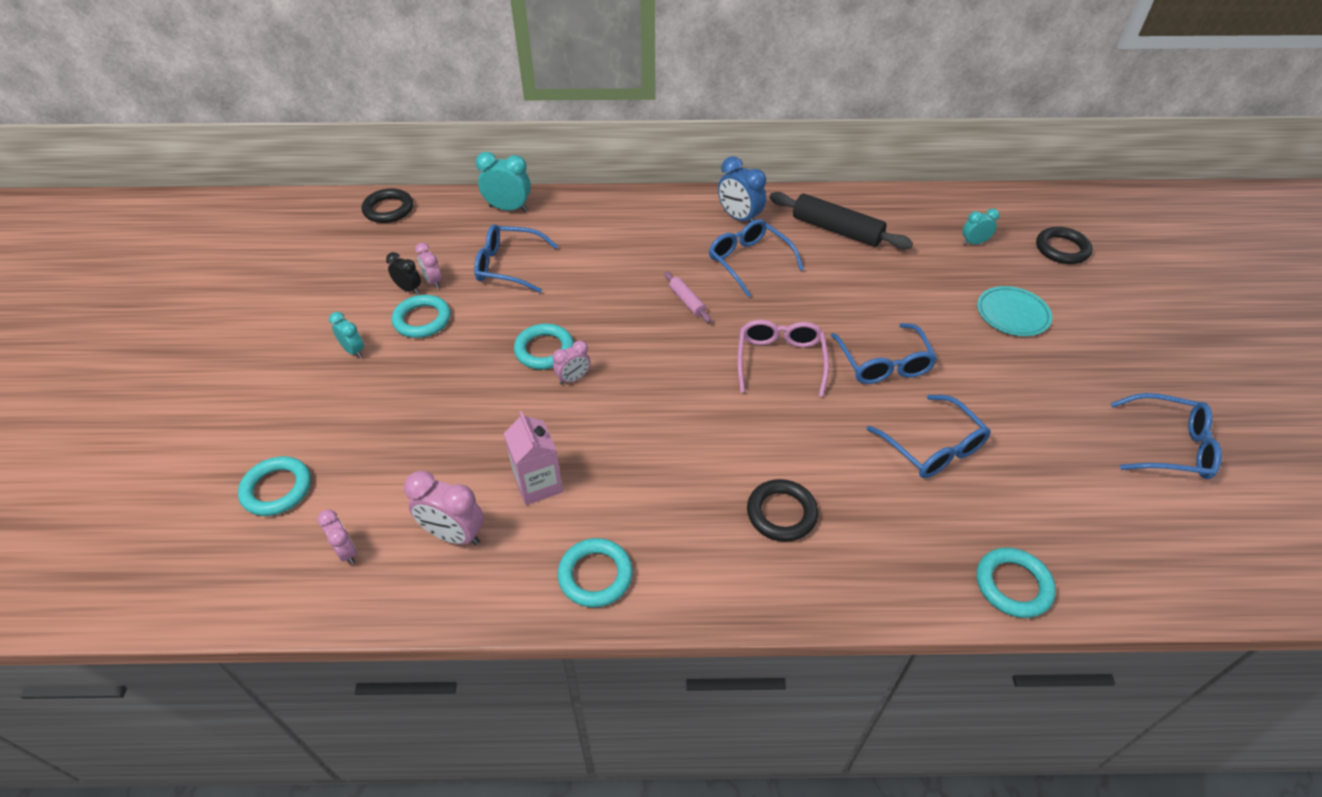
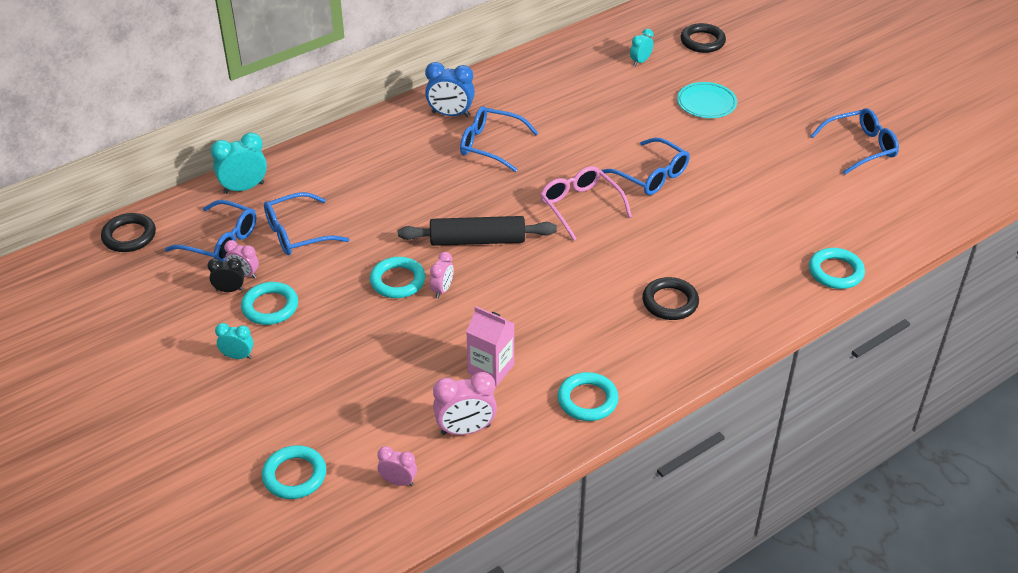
camera: 35 degrees left, 5 degrees down
pink rolling pin [664,271,711,323] -> none
black rolling pin [769,192,913,249] -> black rolling pin moved to [398,216,557,246]
blue glasses [866,395,991,478] -> blue glasses moved to [165,200,256,262]

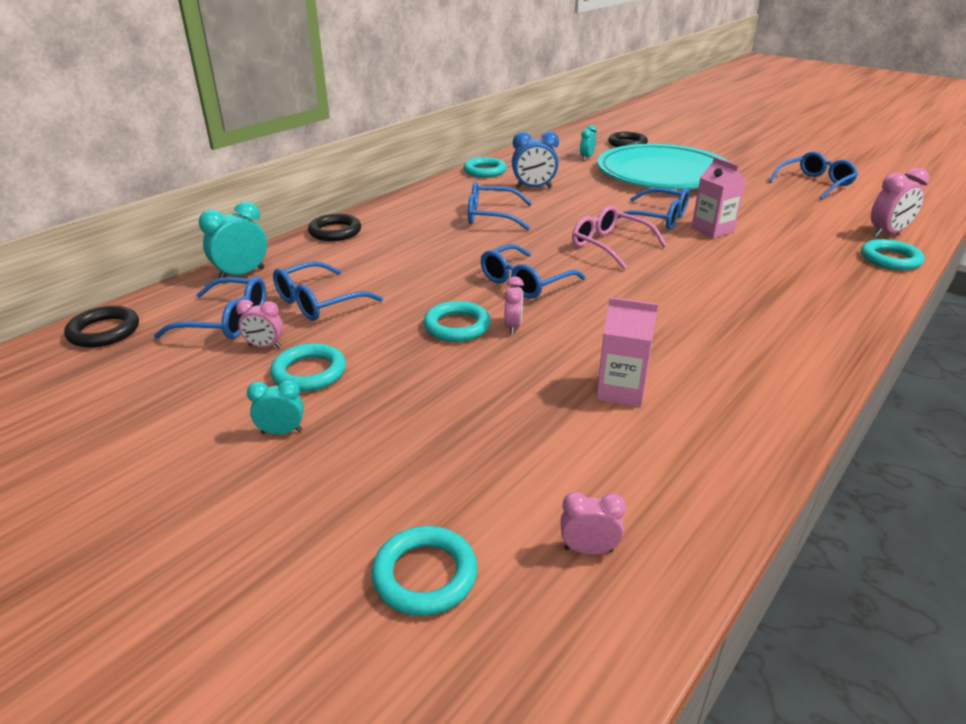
camera: 15 degrees left, 10 degrees down
black clock [207,258,244,292] -> none
black rolling pin [398,216,557,246] -> blue glasses [481,244,586,299]
blue clock [425,62,475,117] -> blue clock moved to [512,131,559,189]
pink clock [433,372,497,435] -> pink clock moved to [871,168,929,237]
turquoise ring [558,372,619,421] -> turquoise ring moved to [463,157,507,177]
black ring [642,277,699,320] -> black ring moved to [308,214,361,241]
turquoise plate [677,82,737,118] -> turquoise plate [597,144,729,189], size x2.43
none -> pink carton [691,157,745,238]

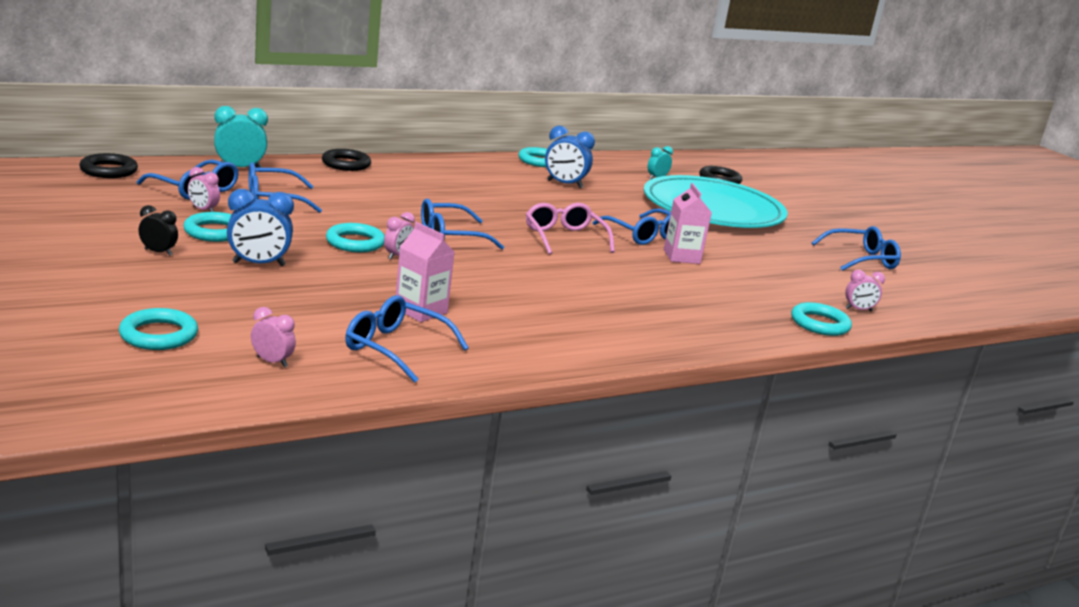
camera: 20 degrees right, 10 degrees down
turquoise clock [247,380,304,435] -> black clock [138,205,178,256]
blue glasses [468,182,532,230] -> blue glasses moved to [345,295,469,383]
pink clock [871,168,929,237] -> pink clock [845,270,885,311], size x0.61
none -> blue clock [227,189,294,266]

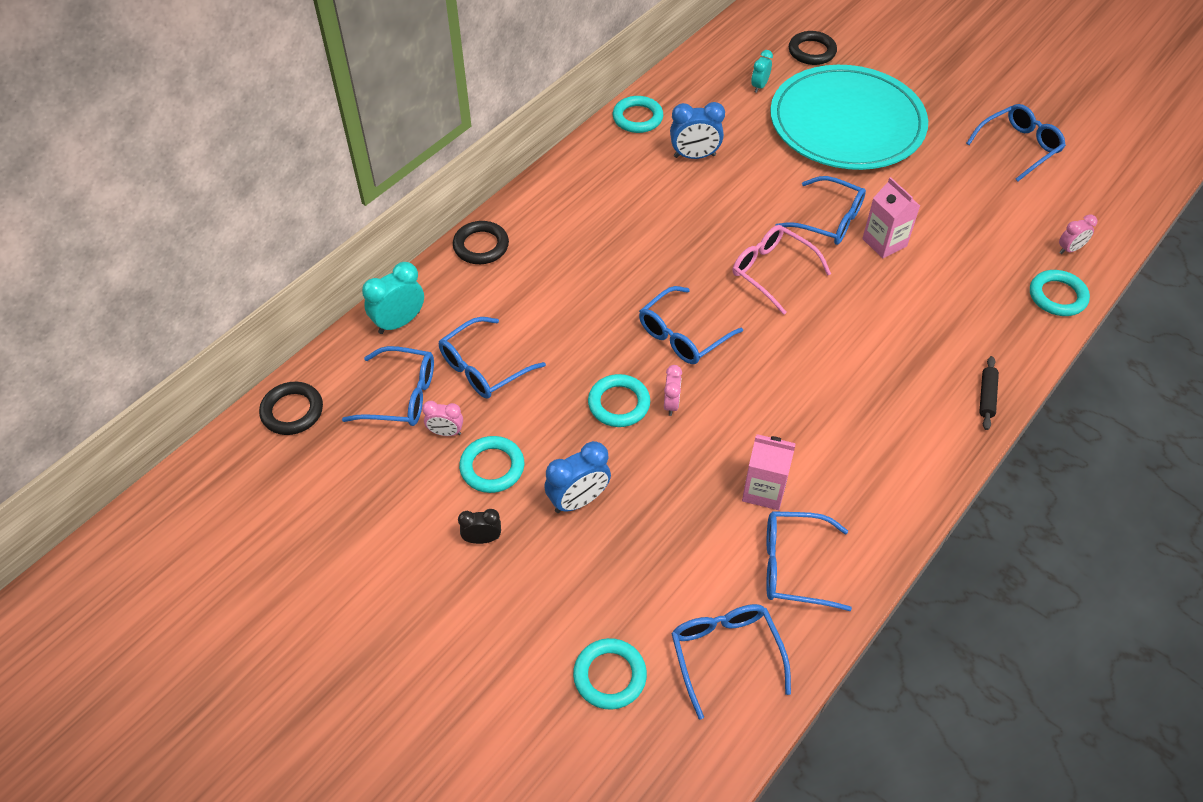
camera: 20 degrees left, 30 degrees up
pink clock [251,307,296,367] -> blue glasses [671,604,791,719]
none -> black rolling pin [979,356,999,430]

